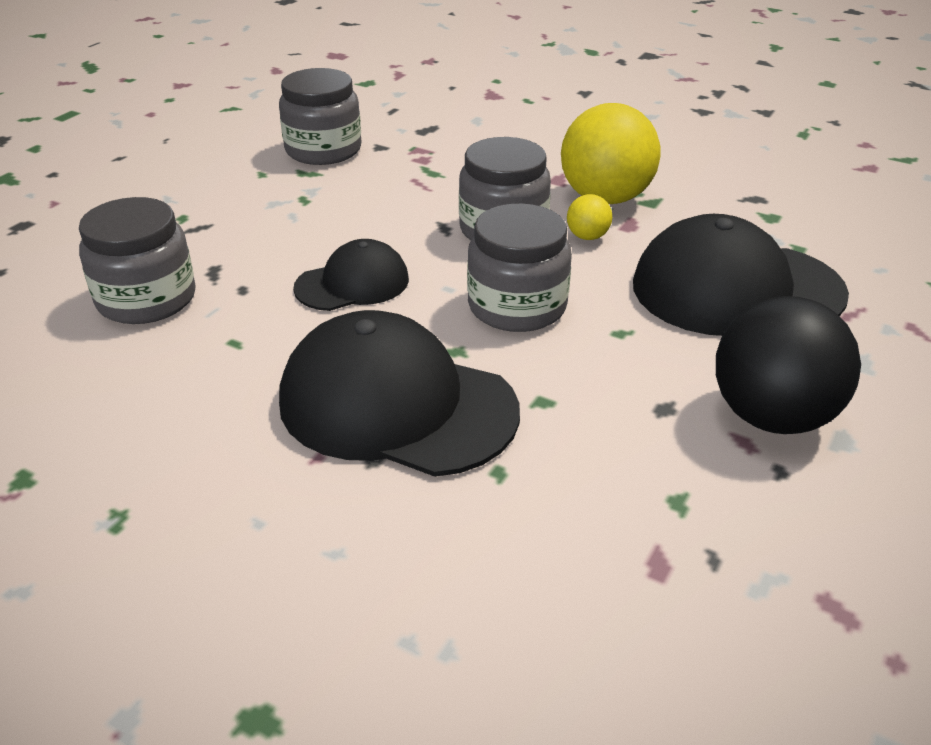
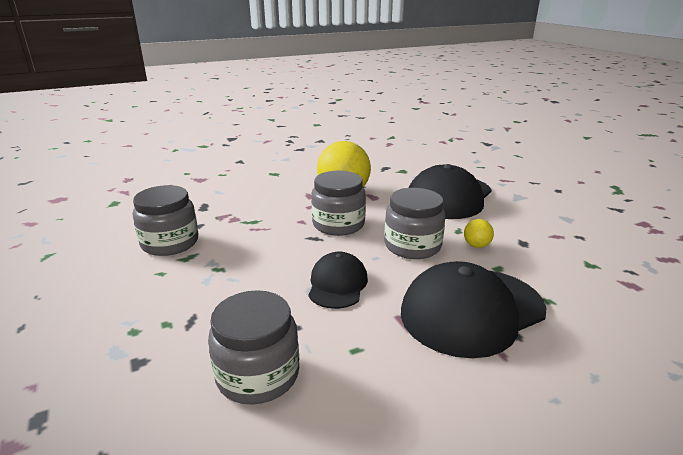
camera: 55 degrees left, 10 degrees down
yellow ball [567,194,612,240] -> yellow ball moved to [464,219,494,248]
black ball [716,296,861,434] -> none

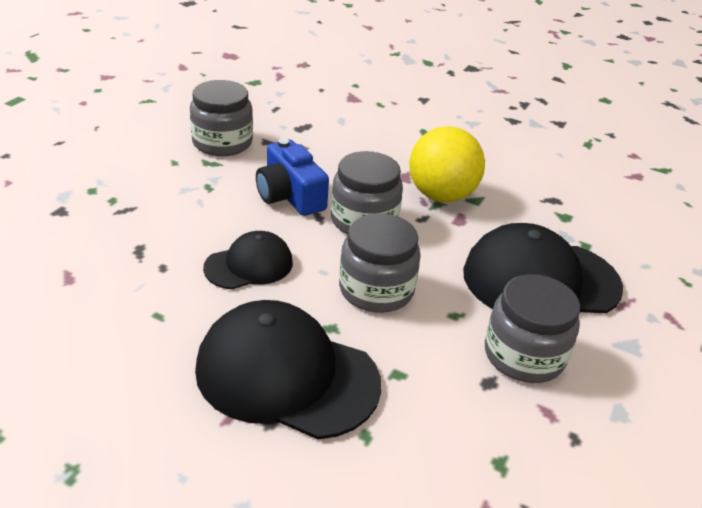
camera: 50 degrees right, 10 degrees up
grey jar [208,290,299,405] -> grey jar moved to [485,274,580,383]
yellow ball [464,219,494,248] -> none
none -> blue camera [256,139,329,216]

